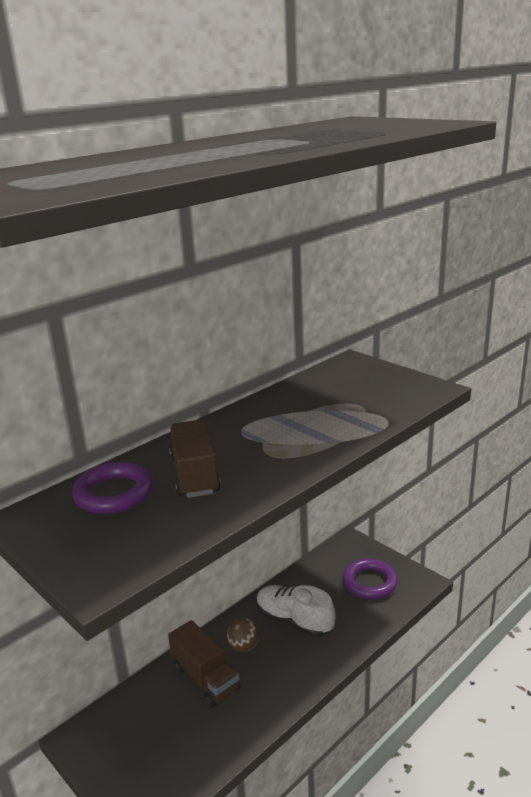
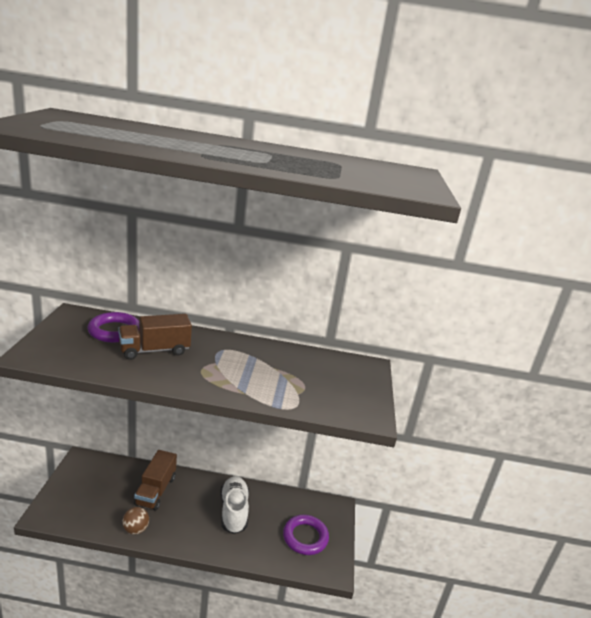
camera: 45 degrees right, 0 degrees up
brown truck [169,420,221,498] -> brown truck turned 150 degrees counterclockwise [118,314,192,360]
brown ball [227,618,259,652] -> brown ball moved to [122,507,149,535]

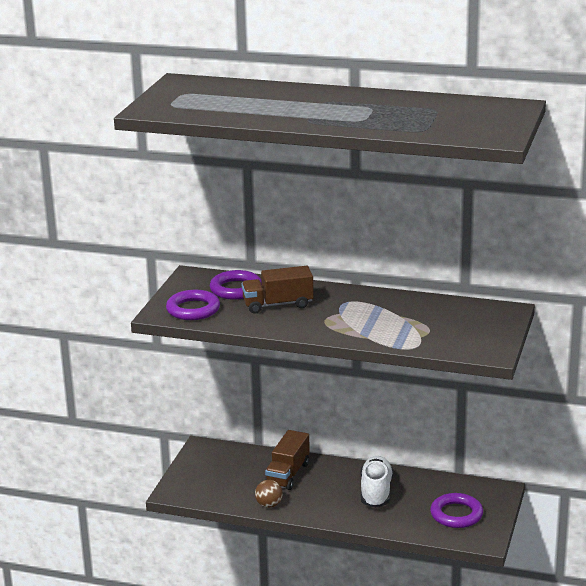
camera: 15 degrees right, 0 degrees up
none -> purple ring [166,290,220,320]

